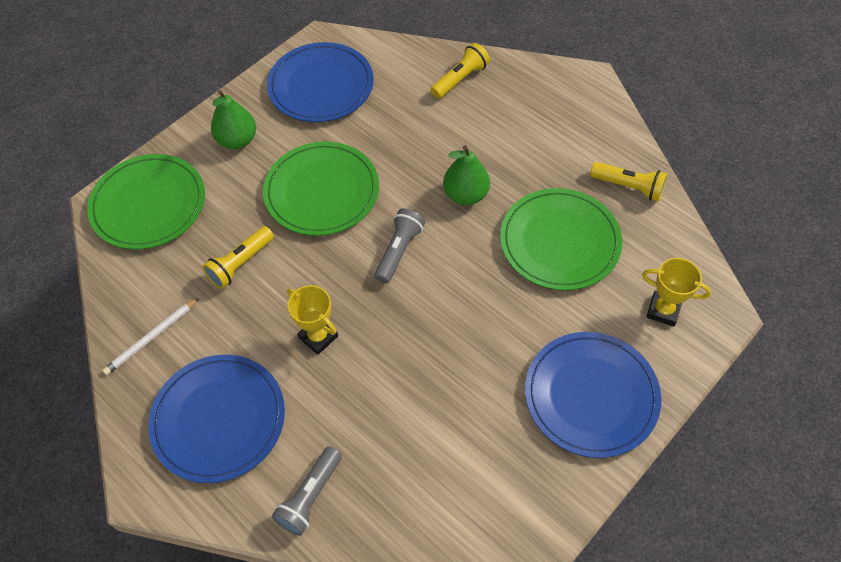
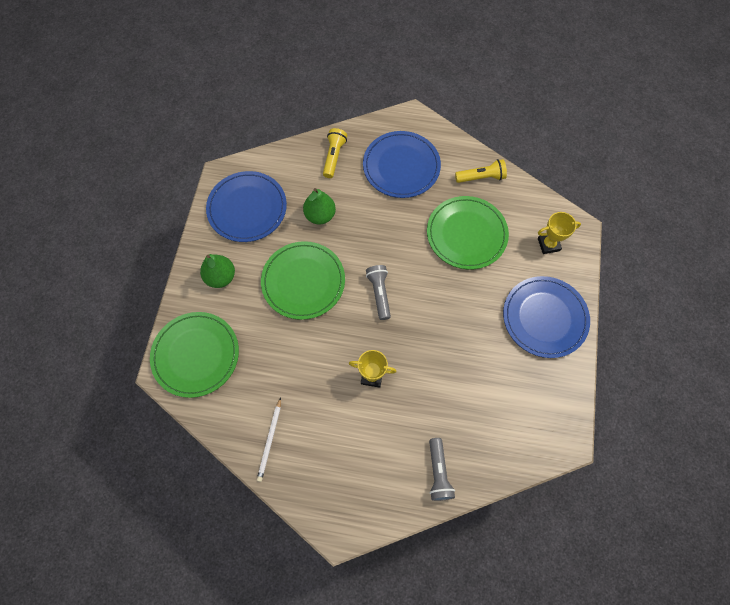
camera: 35 degrees left, 10 degrees up
blue plate [148,355,285,483] -> blue plate moved to [363,131,441,198]
yellow flashlight [202,226,274,289] -> none
green pear [443,145,490,205] -> green pear moved to [303,188,336,224]

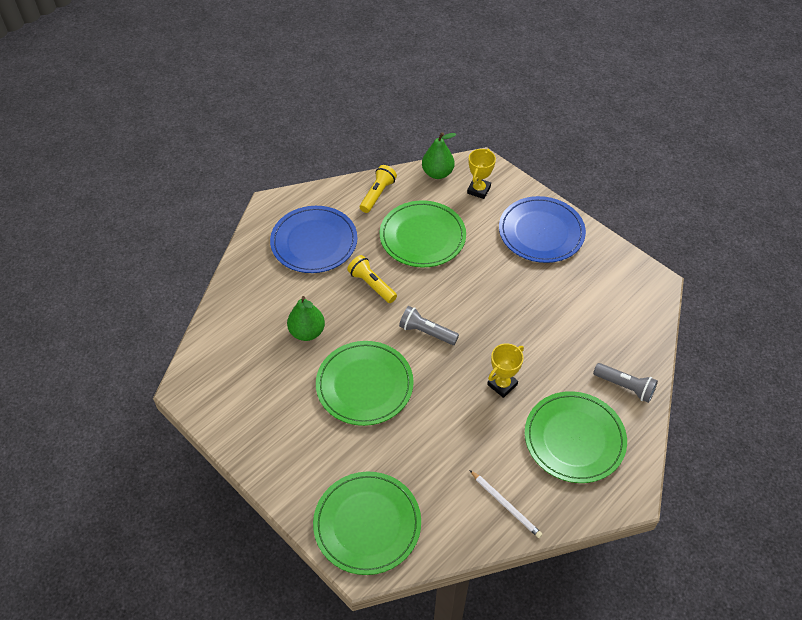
camera: 55 degrees left, 15 degrees down
green pear [200,254,235,288] -> green pear moved to [422,132,456,179]
blue plate [206,171,287,242] -> none
yellow flashlight [323,128,347,178] -> yellow flashlight moved to [347,255,397,303]
none -> green plate [525,391,627,483]

